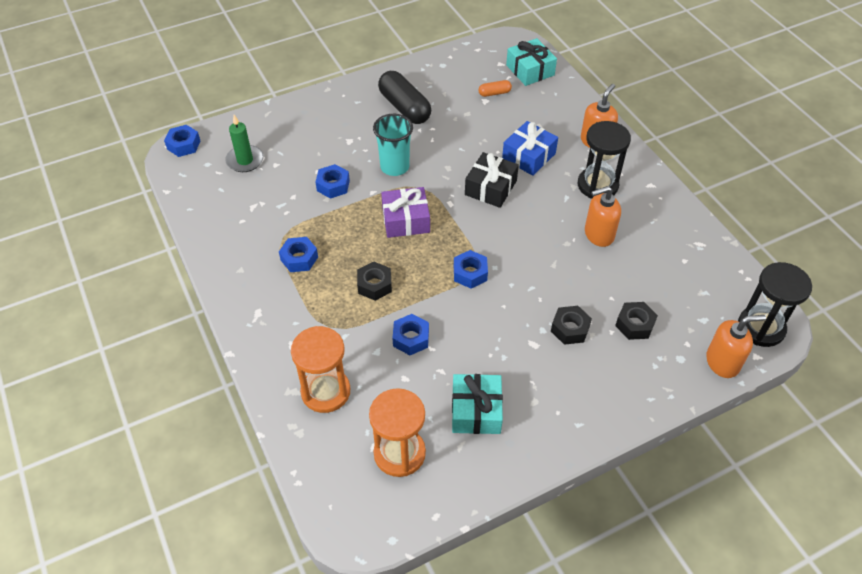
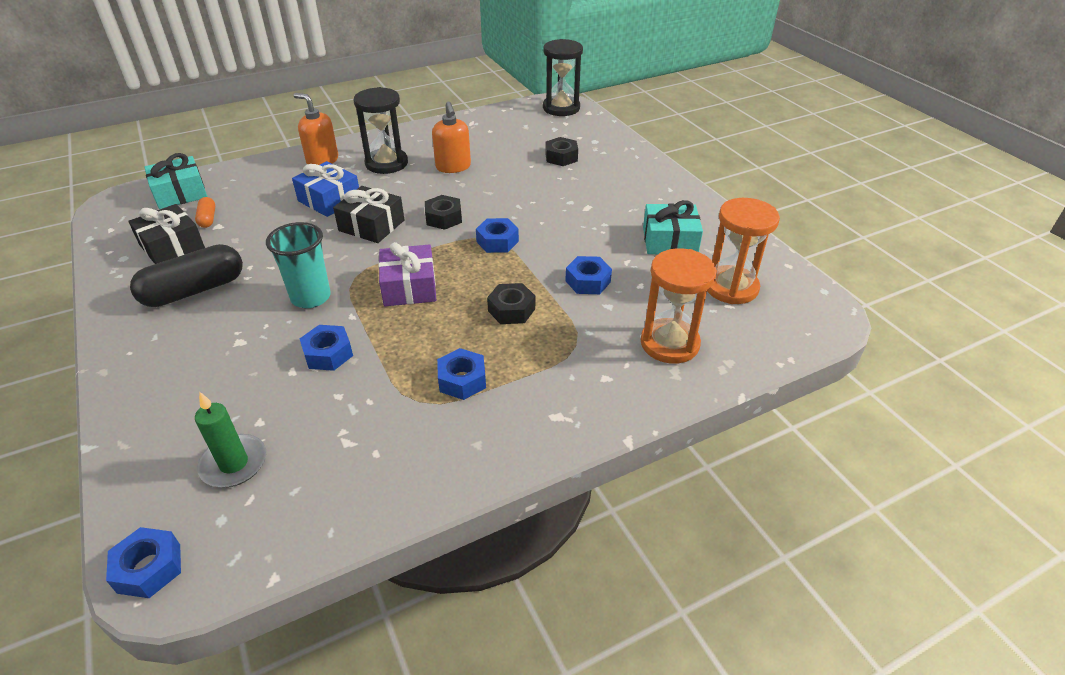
camera: 90 degrees left, 10 degrees down
black nut [551,306,592,345] -> black nut moved to [425,195,462,230]
orange soap dispenser [706,315,766,378] -> none
none -> black gift [128,204,205,264]

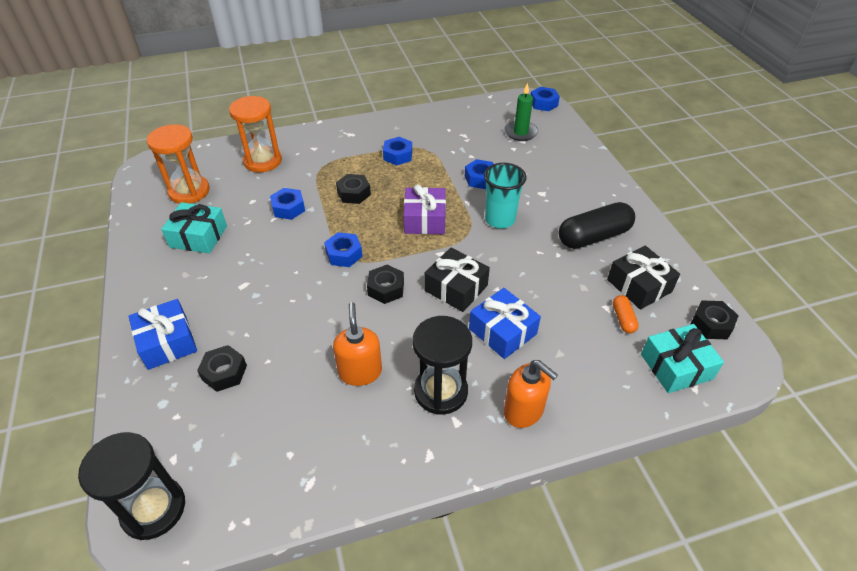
camera: 170 degrees left, 5 degrees up
none -> blue gift [129,299,197,370]
none -> black nut [691,300,739,340]

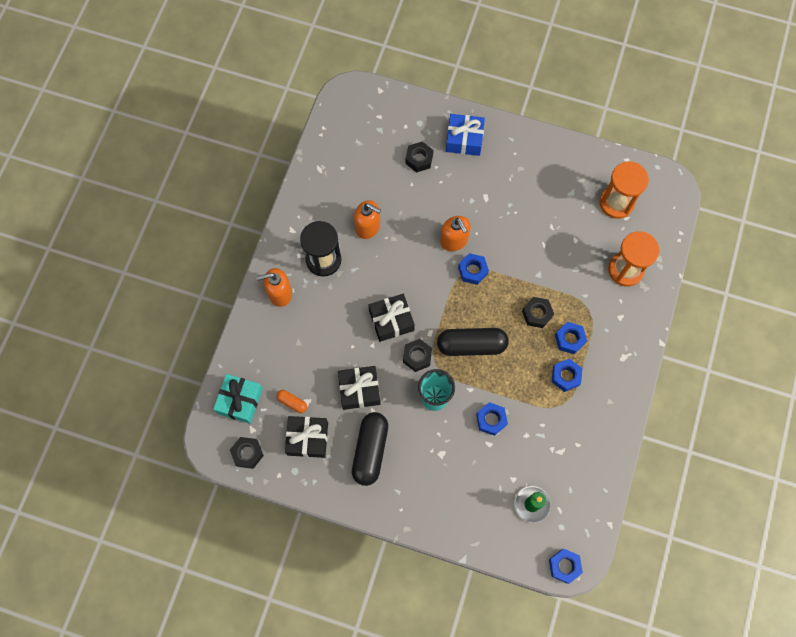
camera: 125 degrees right, 25 degrees up
black hourglass [78,432,185,540] -> none
turquoise gift [161,202,227,253] -> none
blue nut [270,188,305,220] -> blue nut moved to [555,322,587,354]
black nut [367,265,404,304] -> black nut moved to [403,339,432,372]
purple gift [403,185,446,234] -> black capsule [437,328,509,356]
blue gift [469,288,541,359] -> none
none -> black gift [338,366,380,410]
none -> orange soap dispenser [440,216,471,251]

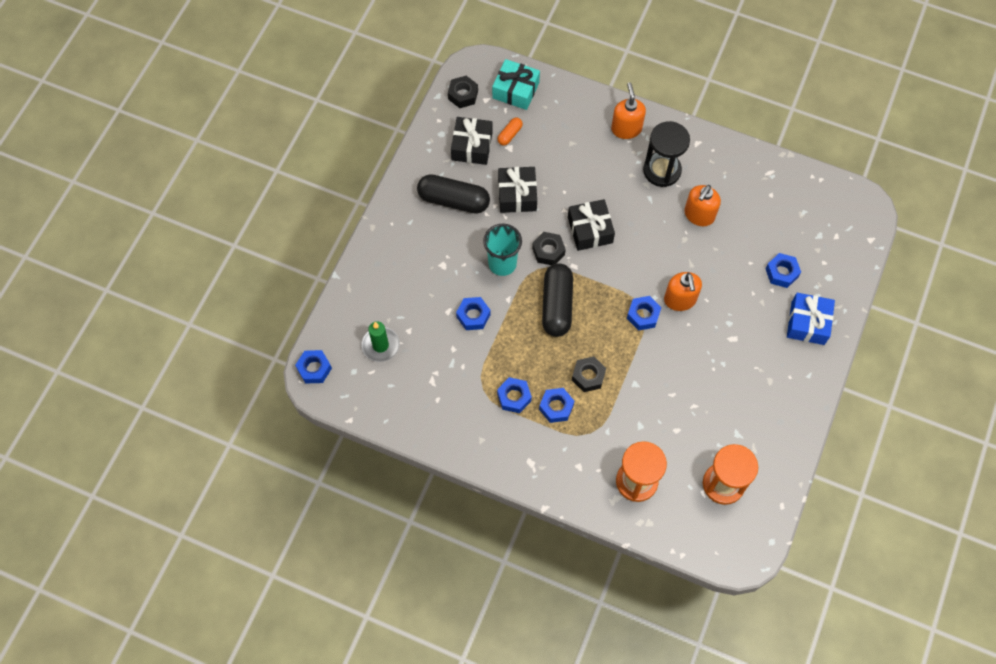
camera: 95 degrees right, 5 degrees down
black nut [405,141,434,172] -> blue nut [766,253,801,288]
orange soap dispenser [440,216,471,251] -> orange soap dispenser turned 75 degrees counterclockwise [664,272,702,311]

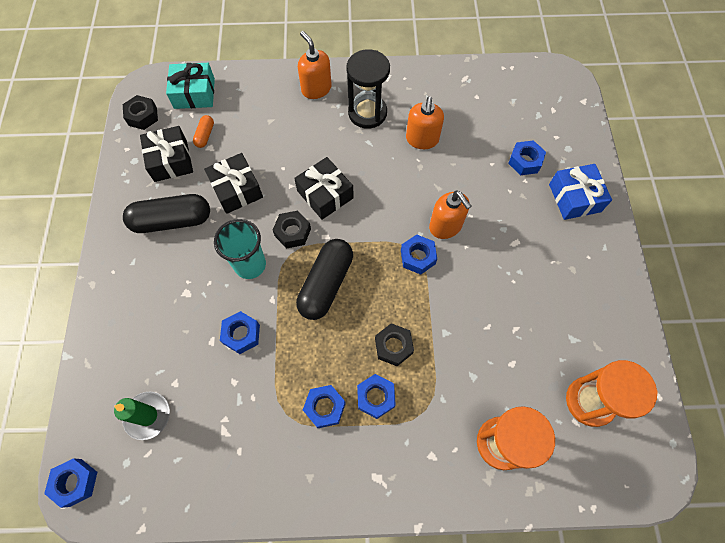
camera: 25 degrees left, 0 degrees up
black capsule [542,263,573,337] -> black capsule turned 45 degrees clockwise [296,239,353,320]

